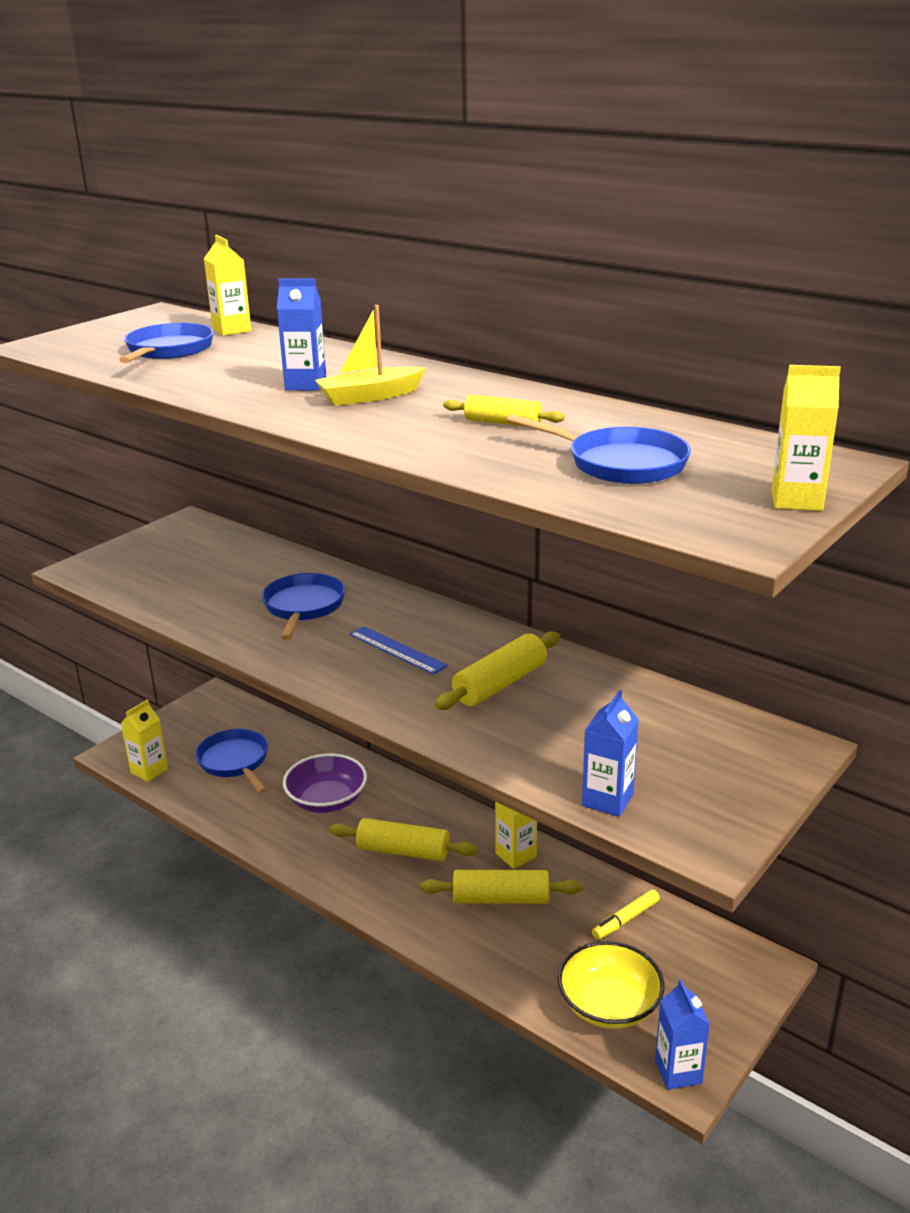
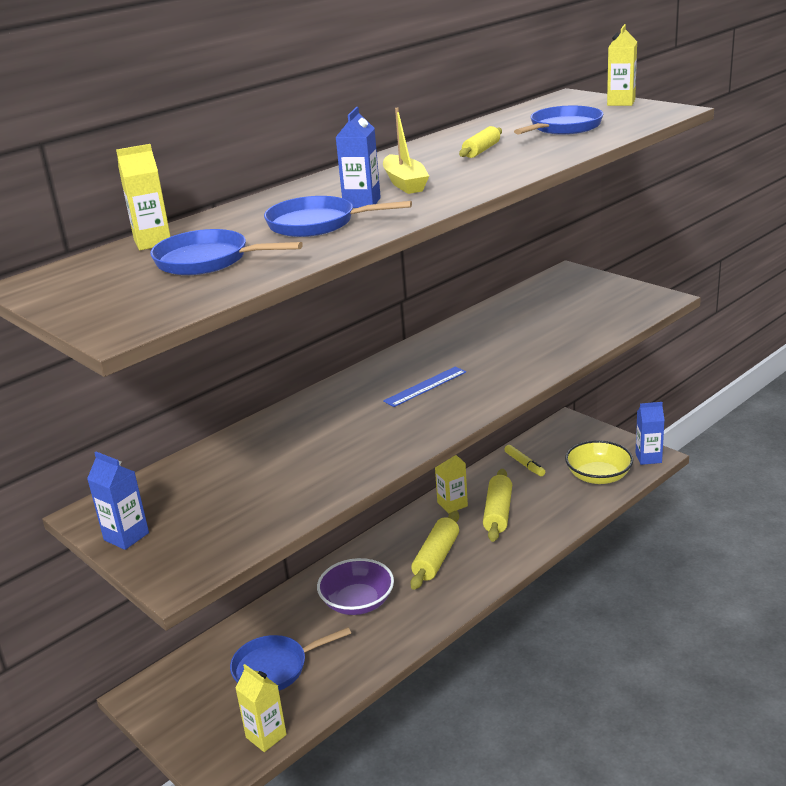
camera: 80 degrees left, 0 degrees up
blue pan [262,573,345,640] -> blue pan moved to [264,196,412,237]
yellow rolling pin [435,632,560,710] -> none
blue carton [582,690,639,817] -> blue carton moved to [87,452,149,550]

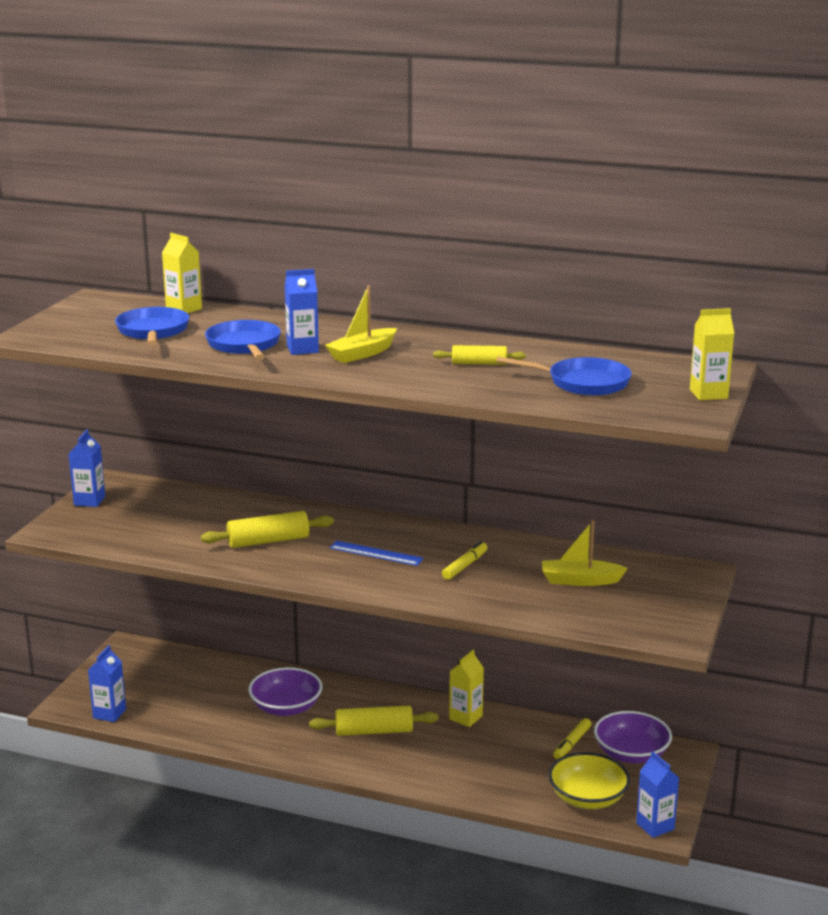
camera: 60 degrees right, 5 degrees down
blue pan [230,627,351,691] -> none
yellow carton [235,664,287,752] -> blue carton [88,645,126,722]
yellow rolling pin [483,469,512,542] -> yellow rolling pin moved to [201,511,334,548]
none -> yellow marker [442,541,488,580]
none -> yellow boat [542,520,628,586]
none -> purple bowl [594,711,672,763]

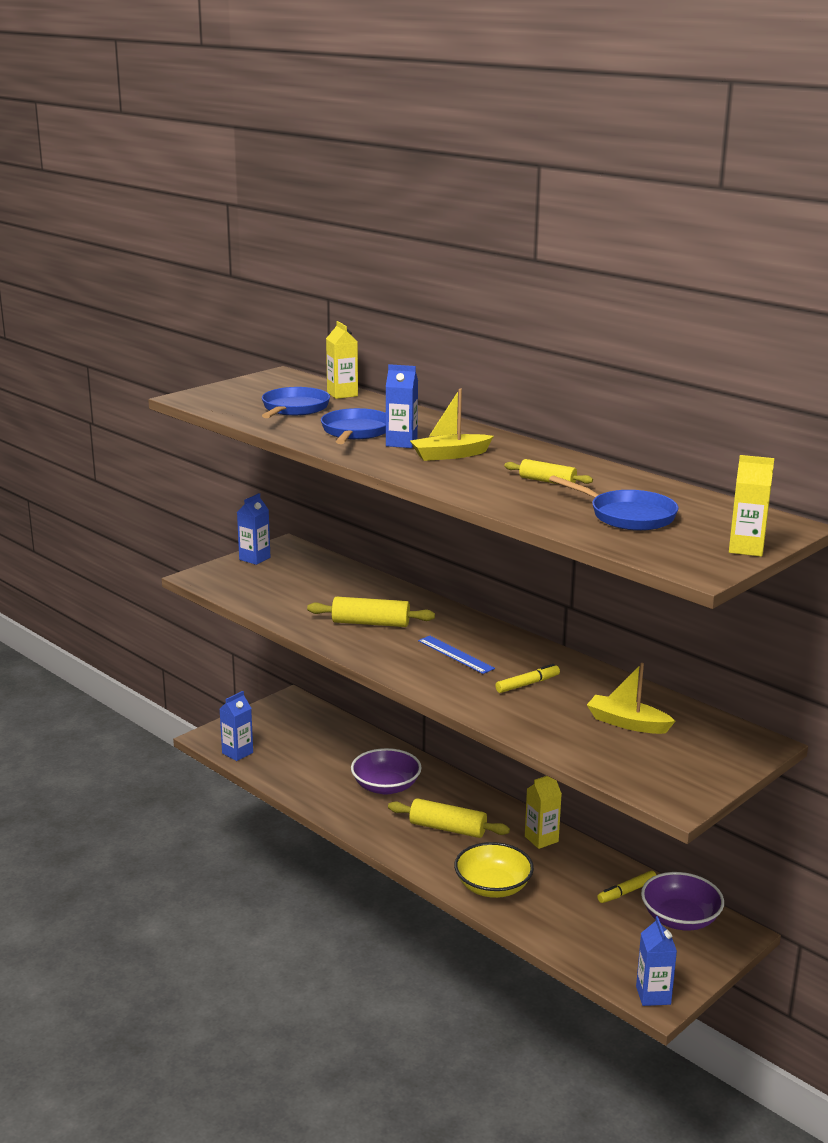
camera: 25 degrees right, 0 degrees up
yellow bowl [548,752,630,809] -> yellow bowl moved to [454,842,534,898]

